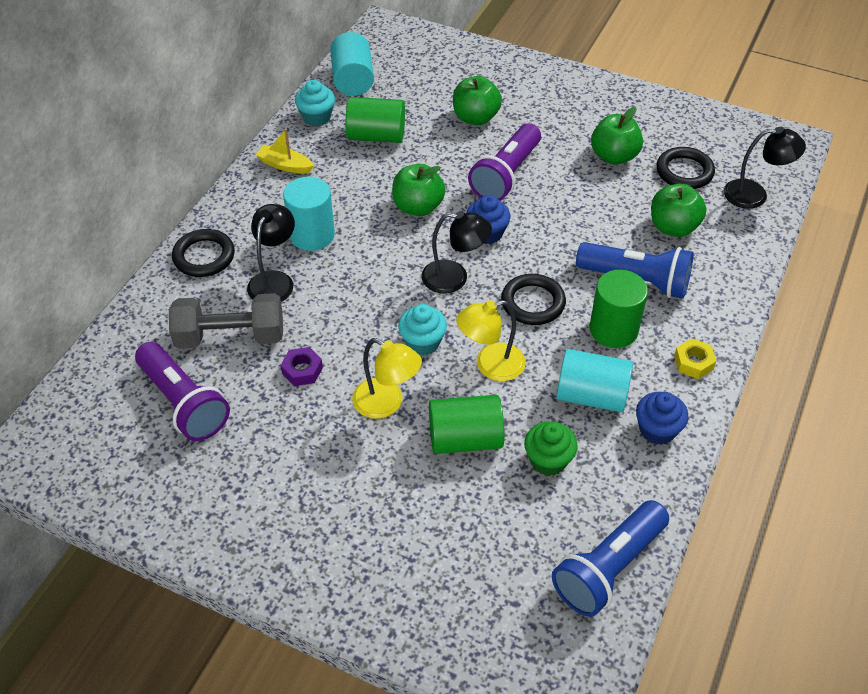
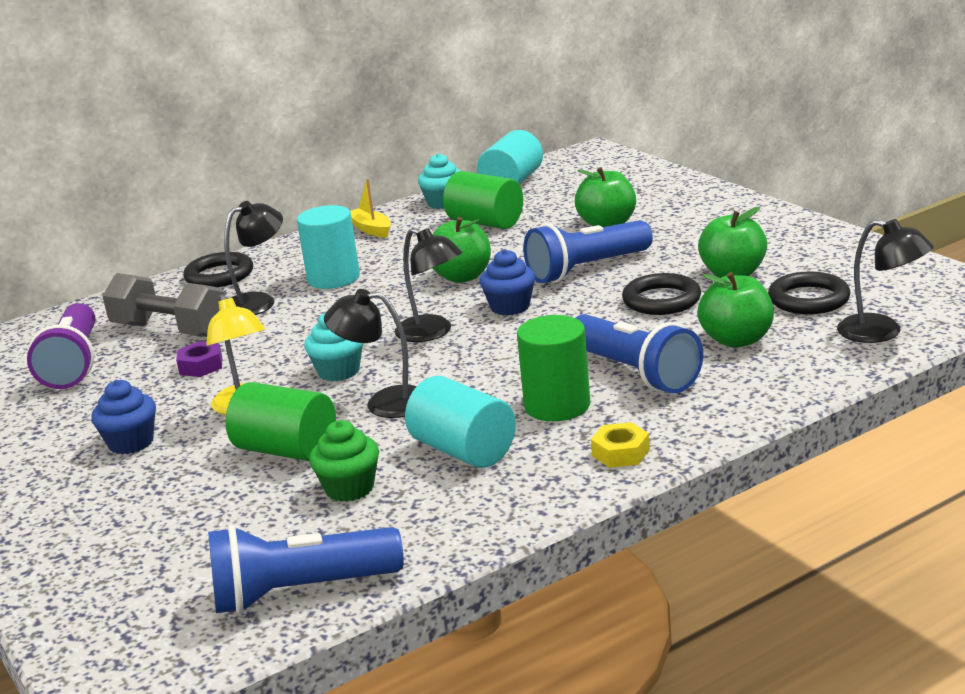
camera: 35 degrees right, 25 degrees down
yellow lamp [456,300,526,381] -> black lamp [324,289,417,418]
purple flashlight [468,123,541,201] -> blue flashlight [523,220,653,283]
black ring [501,274,566,325] -> black ring moved to [622,273,701,315]
blue cupcake [636,392,689,445] -> blue cupcake moved to [91,380,156,454]

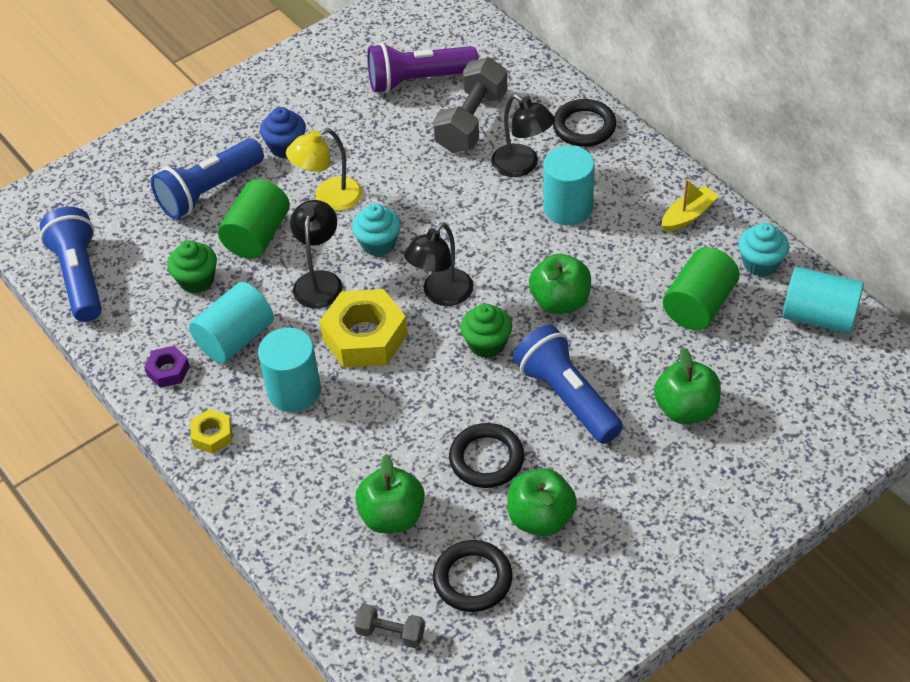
camera: 85 degrees right, 25 degrees up
purple nut [176,341,222,377] -> purple nut moved to [144,346,190,388]
blue cupcake [480,249,535,316] -> green cupcake [460,304,512,358]
green cylinder [517,315,590,421] -> turquoise cylinder [258,328,321,412]
blue flashlight [576,314,703,394] -> blue flashlight moved to [151,138,264,219]
black lamp [837,219,934,343] -> grey dumbbell [354,604,425,648]
none -> yellow nut [319,289,408,368]

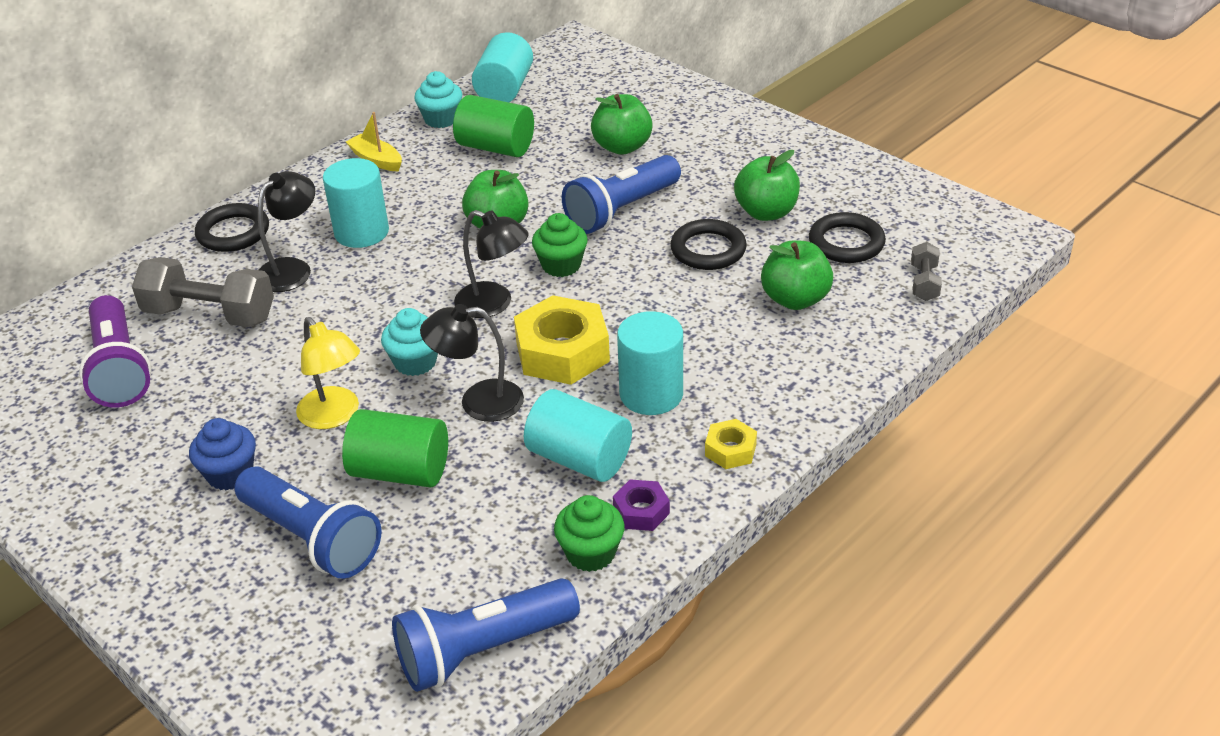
camera: 100 degrees left, 10 degrees down
green cupcake [167,240,217,293] -> green cupcake moved to [554,495,625,572]

